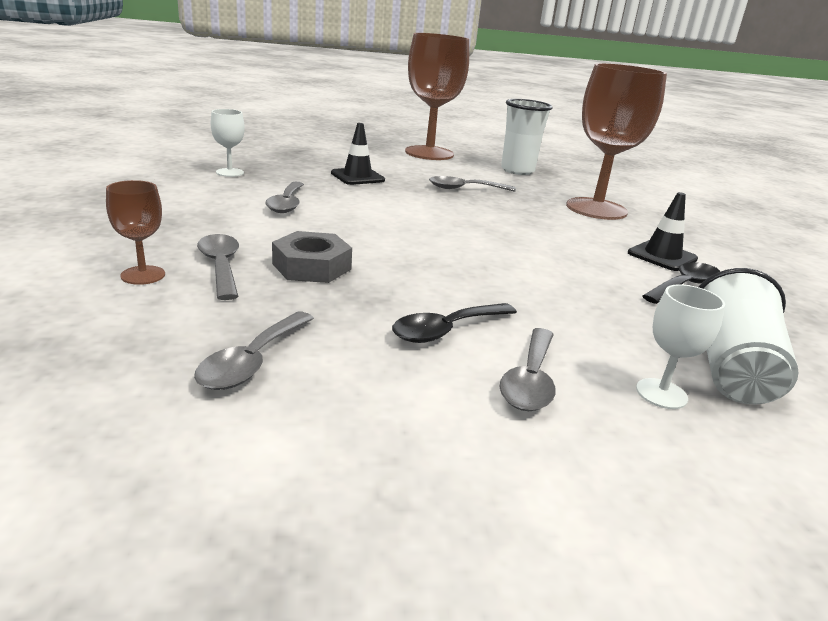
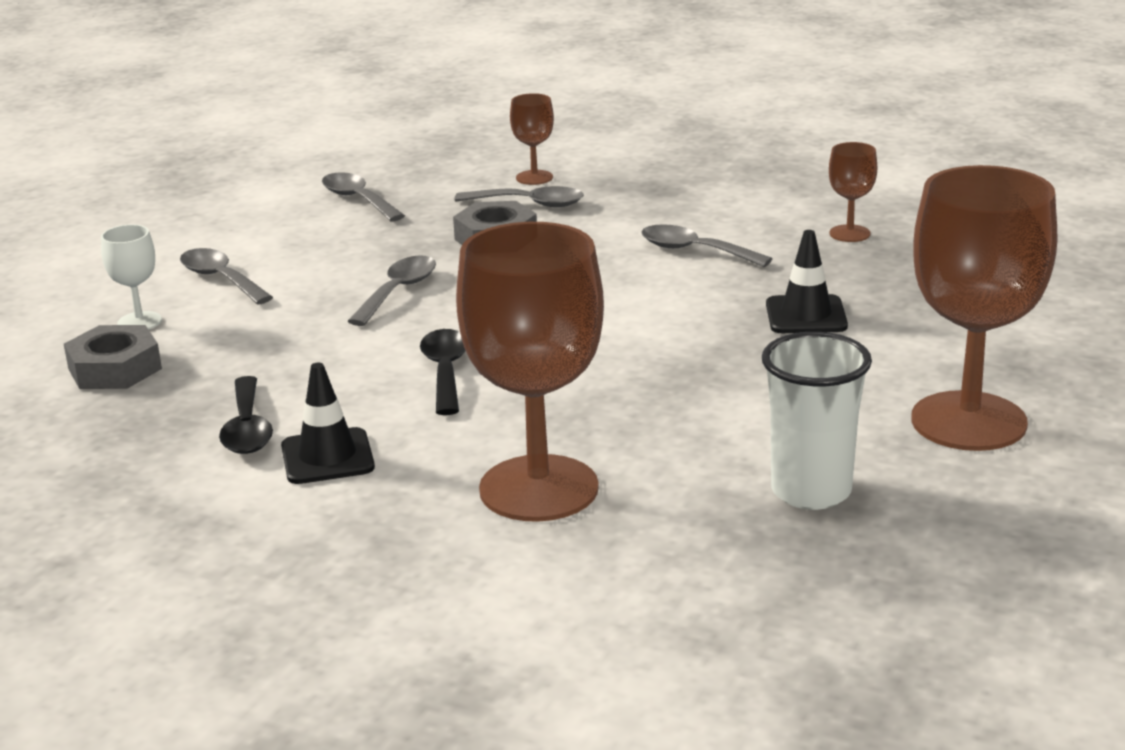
camera: 125 degrees right, 0 degrees up
white goblet [211,109,245,177] -> brown goblet [829,142,877,242]
black spoon [392,303,517,343] -> black spoon moved to [420,329,466,415]
grey spoon [429,176,516,192] -> grey spoon moved to [348,255,436,326]
white cup [699,268,799,405] -> grey nut [64,325,162,389]

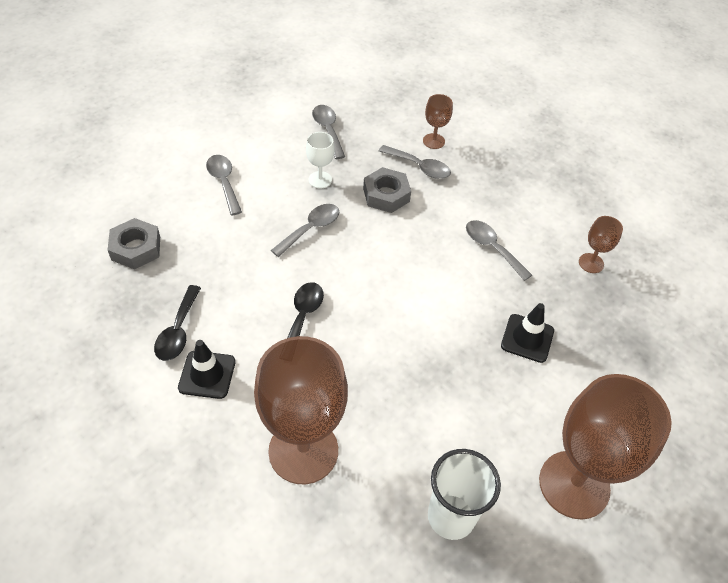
camera: 15 degrees right, 25 degrees up
white goblet [101,224,162,330] -> white goblet moved to [306,132,335,188]

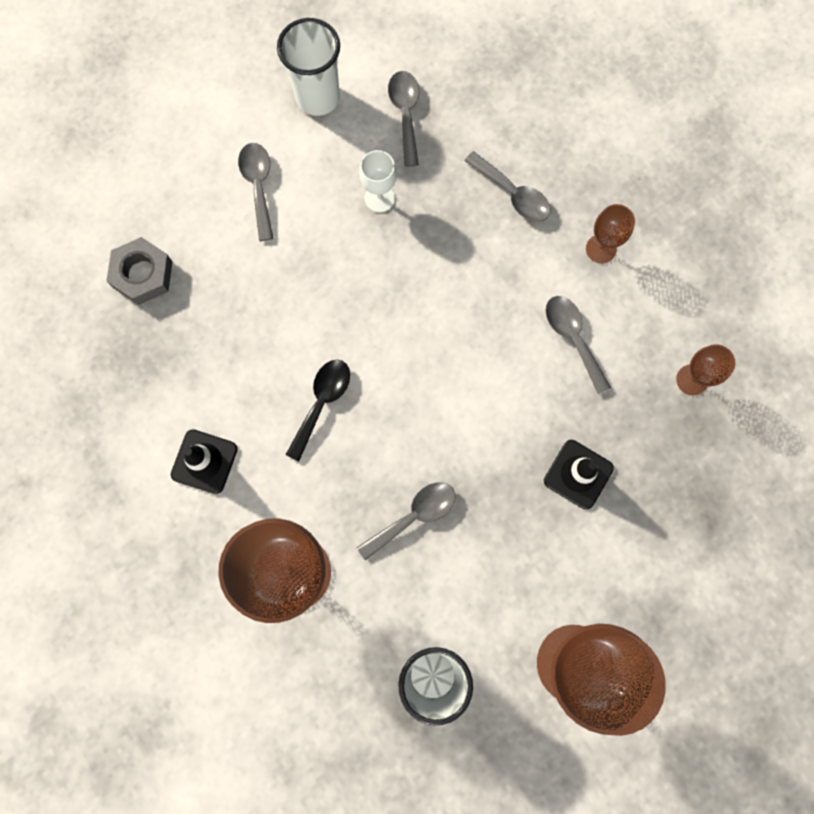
camera: 15 degrees right, 25 degrees up
black spoon [154,285,201,361] -> none
grey spoon [271,204,339,257] -> grey spoon moved to [357,482,455,561]
grey nut [363,167,411,213] -> none
brown goblet [423,94,453,149] -> brown goblet moved to [586,204,635,264]
none -> white cup [277,18,340,116]

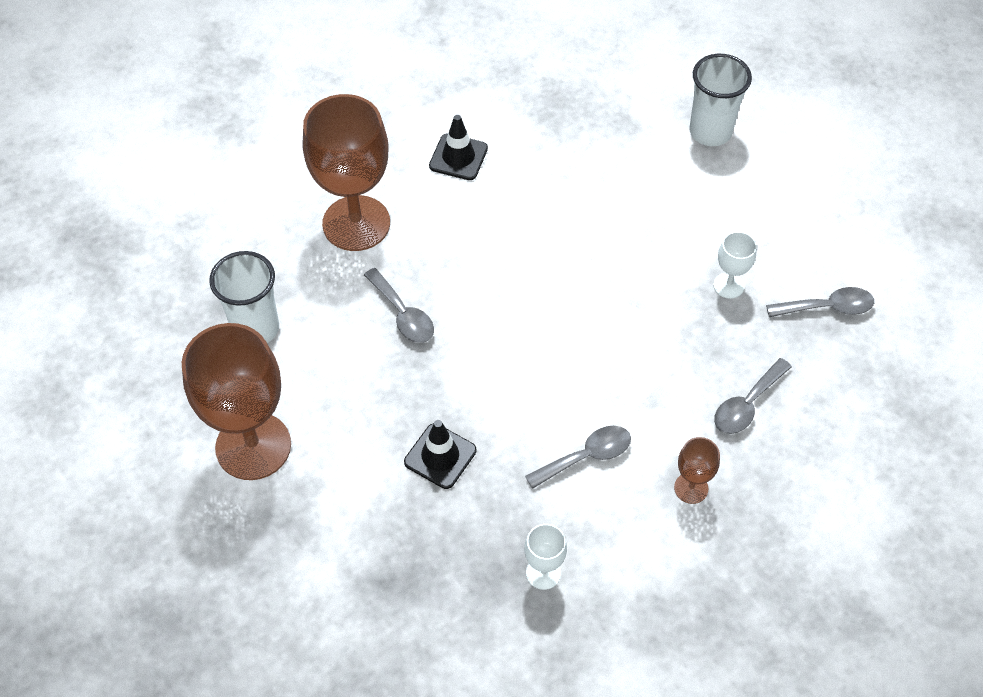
camera: 90 degrees right, 20 degrees down
grey nut [107,237,172,305] -> none
grey spoon [238,143,274,241] -> none
white cup [277,18,340,116] -> white cup moved to [690,54,752,146]
black spoon [286,360,350,461] -> none
brown goblet [676,344,736,395] -> white goblet [524,524,567,590]

